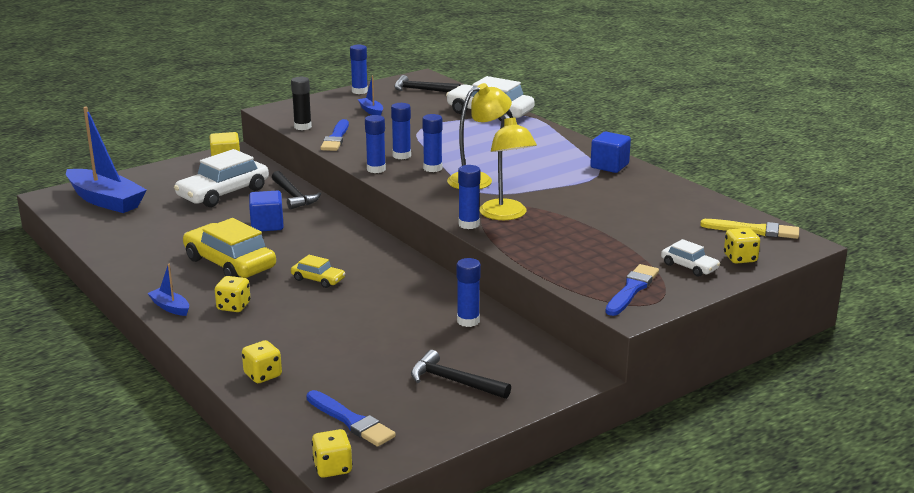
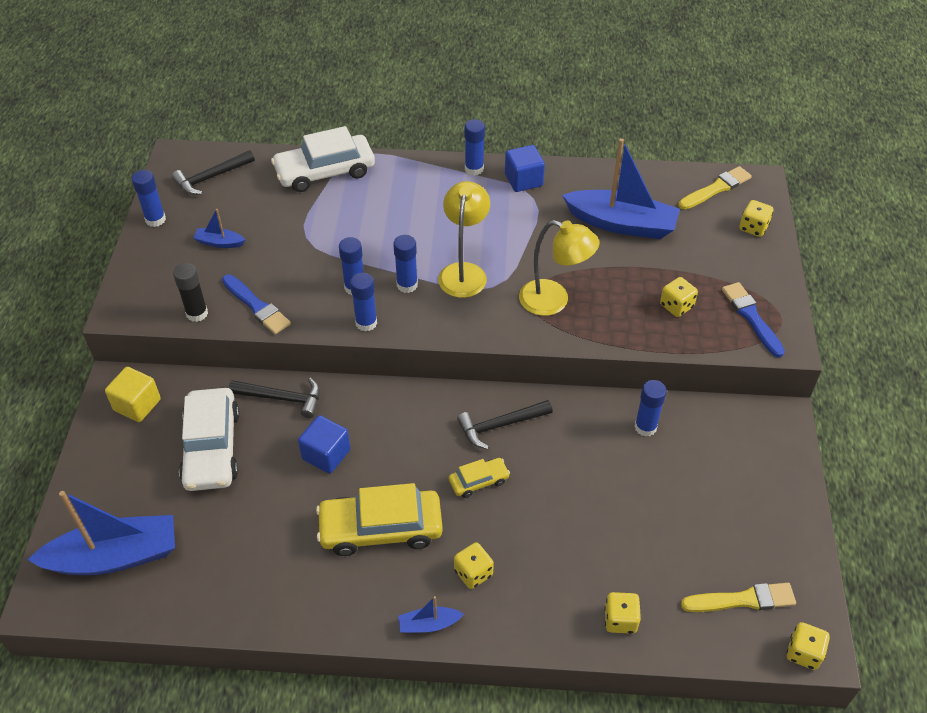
camera: 50 degrees left, 25 degrees up
blue brush [306,390,396,447] -> yellow brush [681,583,796,612]
black hammer [411,350,511,399] -> black hammer moved to [457,400,553,449]
blue glue stick [458,165,480,229] -> blue glue stick moved to [464,119,485,176]
white car [661,239,720,277] -> none
none -> blue boat [562,138,680,239]
none -> yellow dice [660,277,698,317]

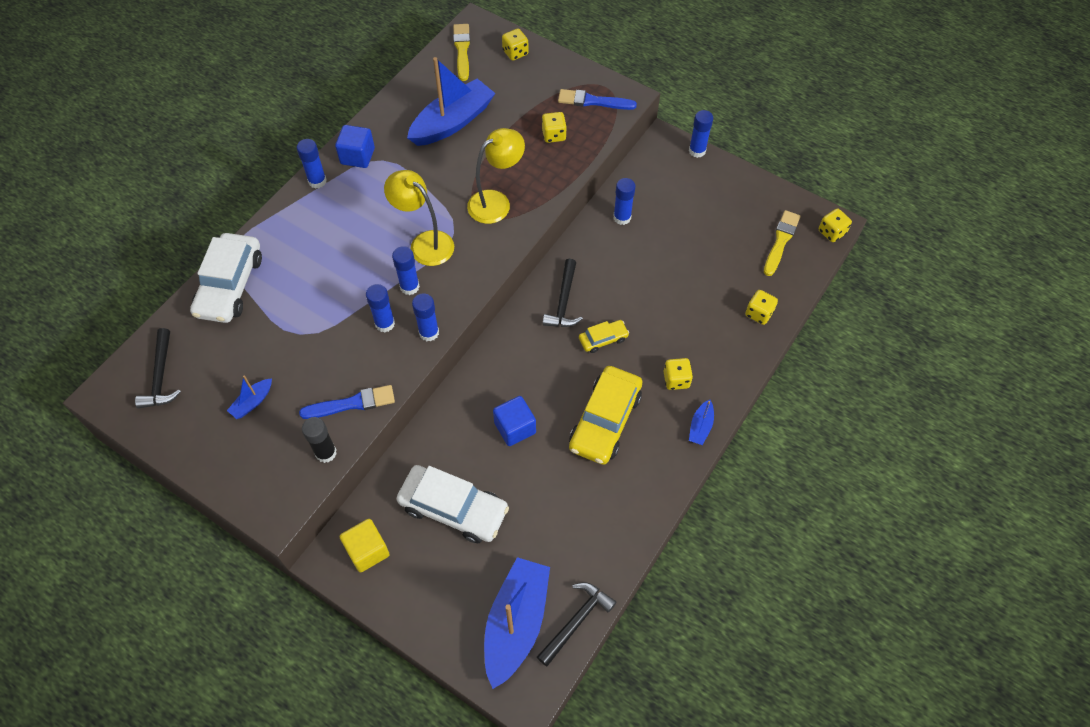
camera: 60 degrees left, 10 degrees up
blue glue stick [132,170,166,227] -> blue glue stick moved to [689,110,713,158]
black hammer [229,378,320,418] -> black hammer moved to [537,582,616,666]
yellow car [449,458,510,498] -> yellow car turned 60 degrees clockwise [579,320,629,353]

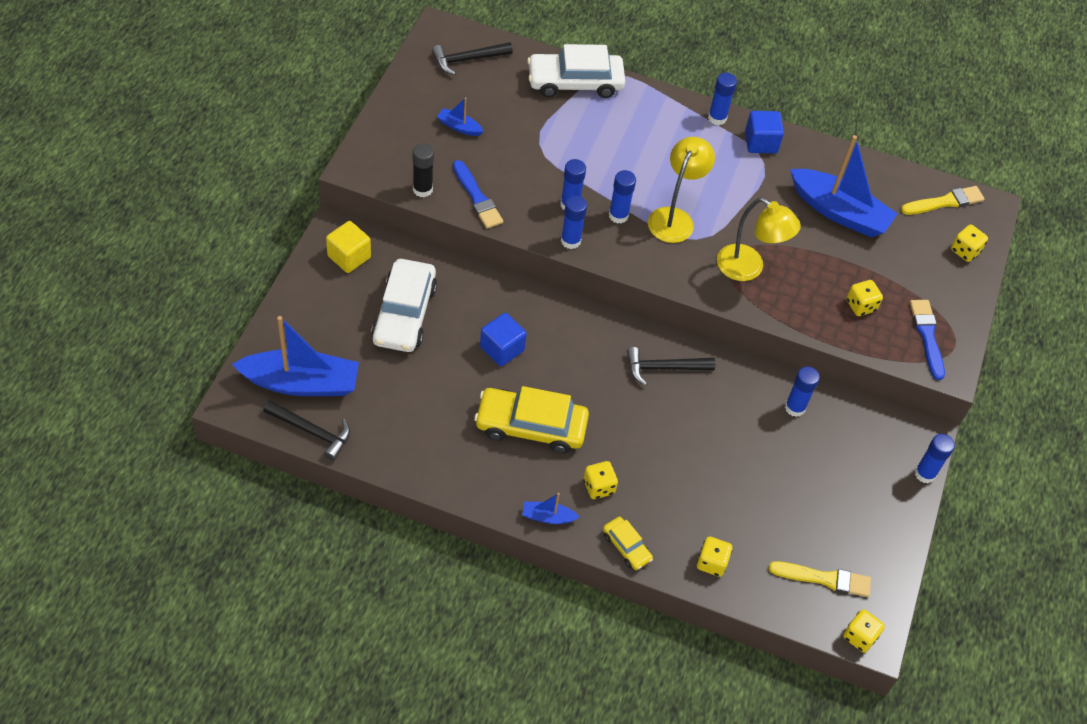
camera: 70 degrees right, 5 degrees down
yellow car [579,320,629,353] -> yellow car moved to [603,517,653,570]

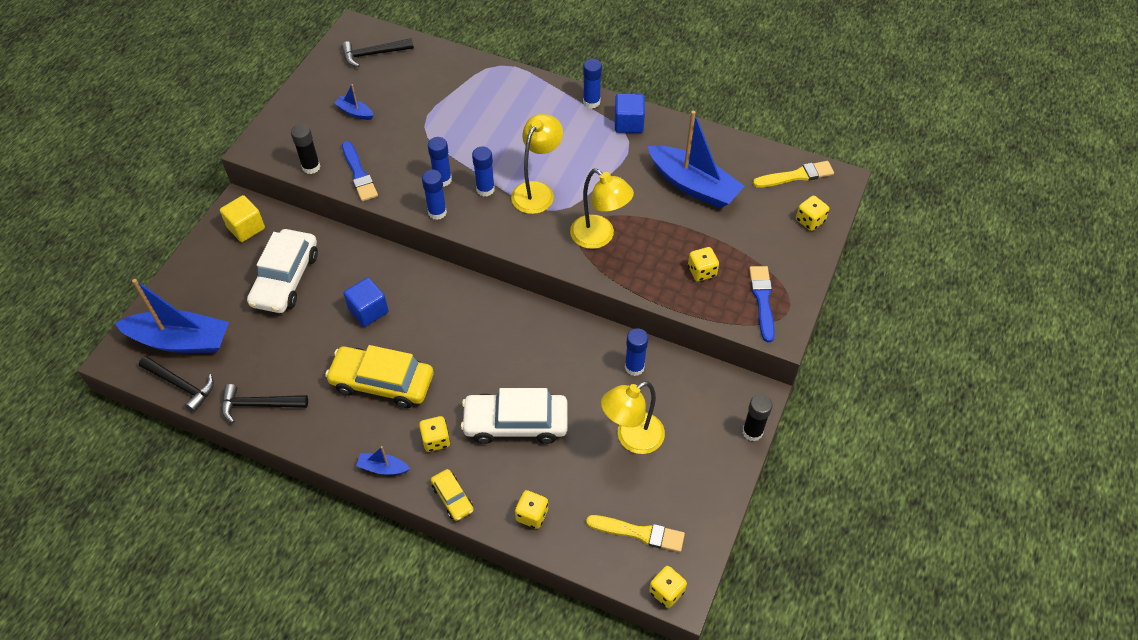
camera: 10 degrees right, 0 degrees up
white car [527,44,625,98] -> white car moved to [461,388,568,444]
black hammer [627,347,715,386] -> black hammer moved to [222,384,308,423]
blue glue stick [914,434,955,483] -> black glue stick [742,394,773,441]
none -> yellow lamp [601,381,665,454]

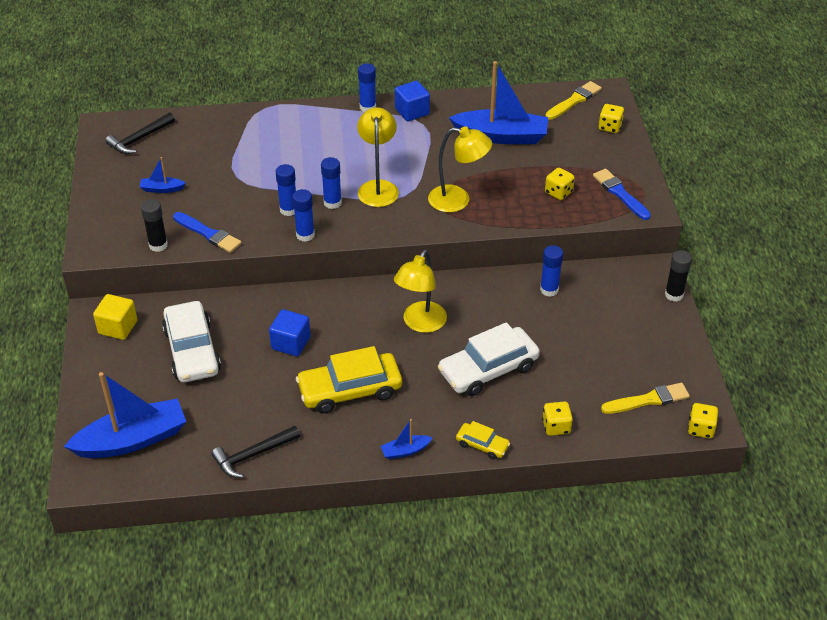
camera: 30 degrees left, 10 degrees down
black hammer [139,356,214,412] -> none
yellow dice [419,416,450,452] -> none
yellow lamp [601,381,665,454] -> yellow lamp moved to [394,250,447,333]

